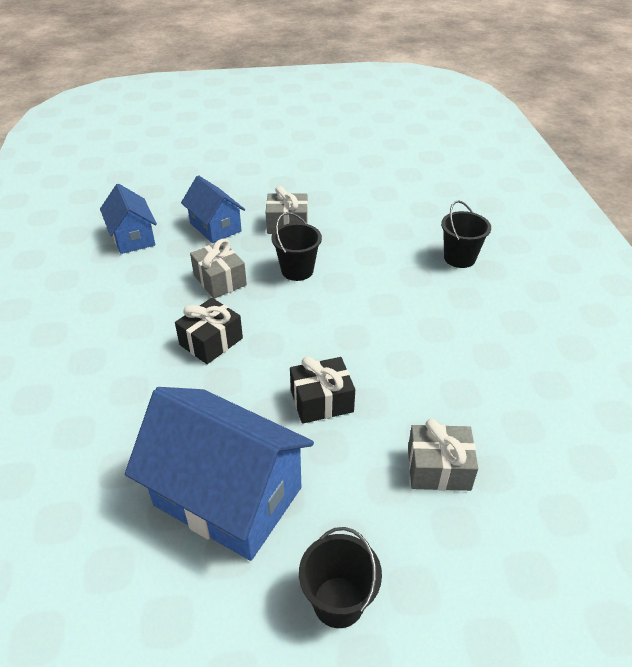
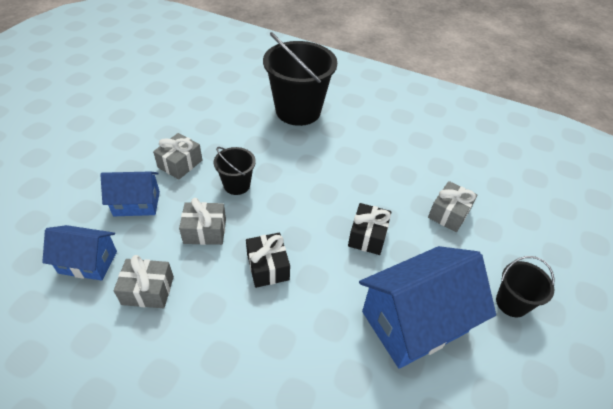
camera: 60 degrees left, 5 degrees up
black bucket [441,200,491,268] -> black bucket [263,32,337,126], size x2.02
none -> grey gift [114,255,174,308]

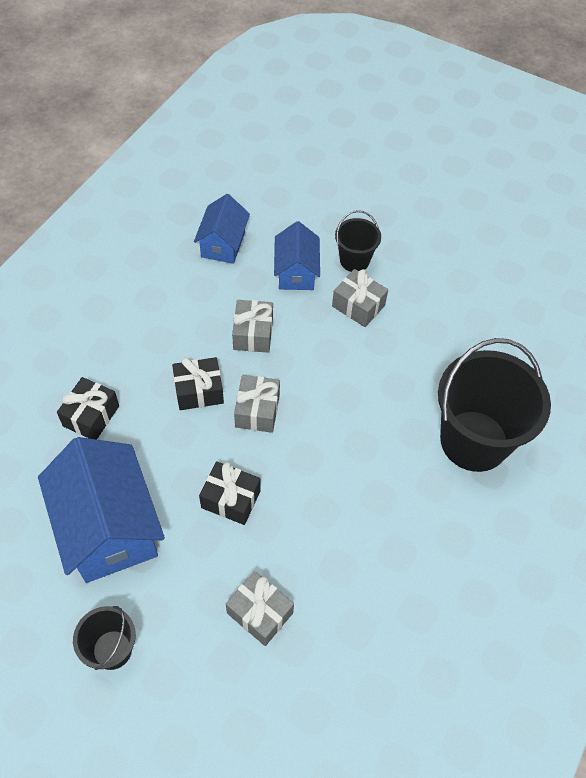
camera: 95 degrees right, 10 degrees up
grey gift [114,255,174,308] -> grey gift moved to [234,375,280,433]
black bucket [214,147,256,195] -> black bucket moved to [335,210,381,272]
none -> black gift [57,377,119,440]

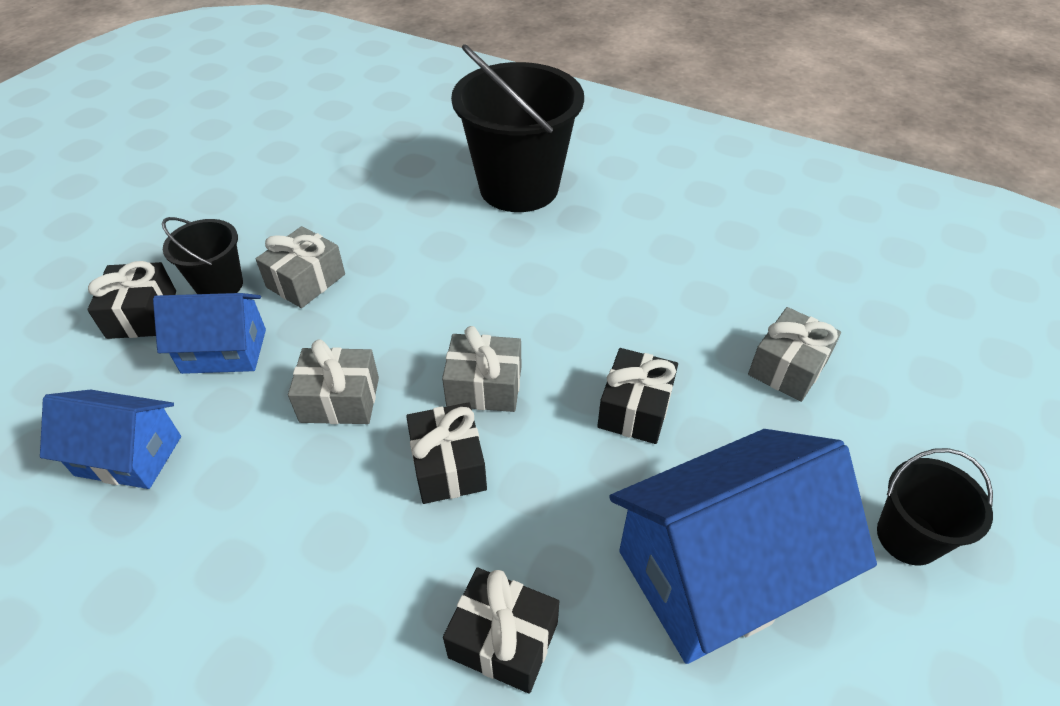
camera: 90 degrees left, 10 degrees down
none -> black gift [87,261,176,339]

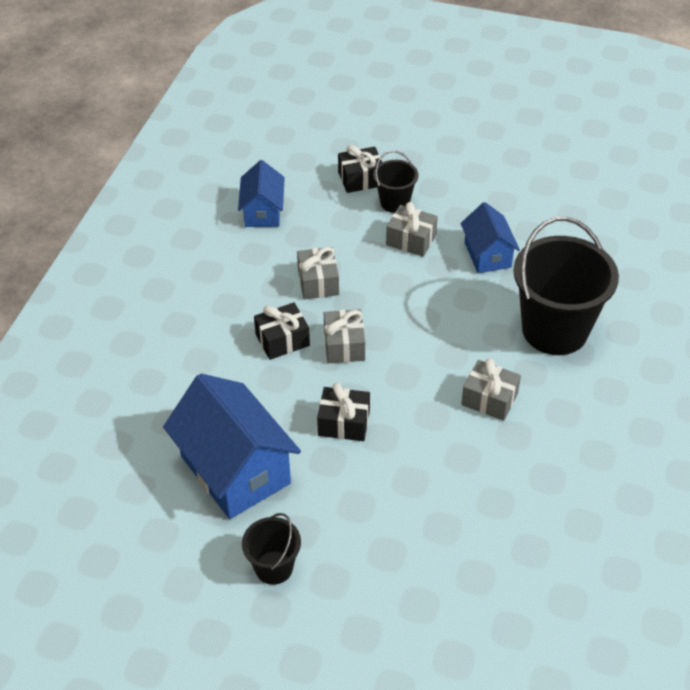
camera: 80 degrees right, 0 degrees up
blue house [153,293,266,374] -> blue house moved to [461,202,520,273]
black gift [443,568,559,694] -> none
grey gift [748,307,841,402] -> grey gift moved to [461,358,521,421]

